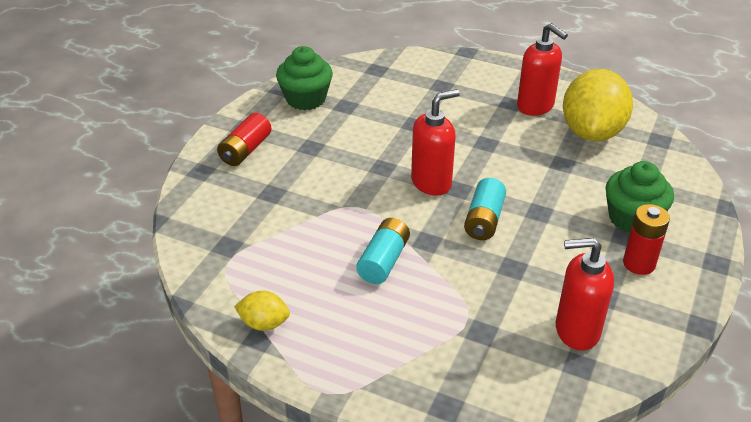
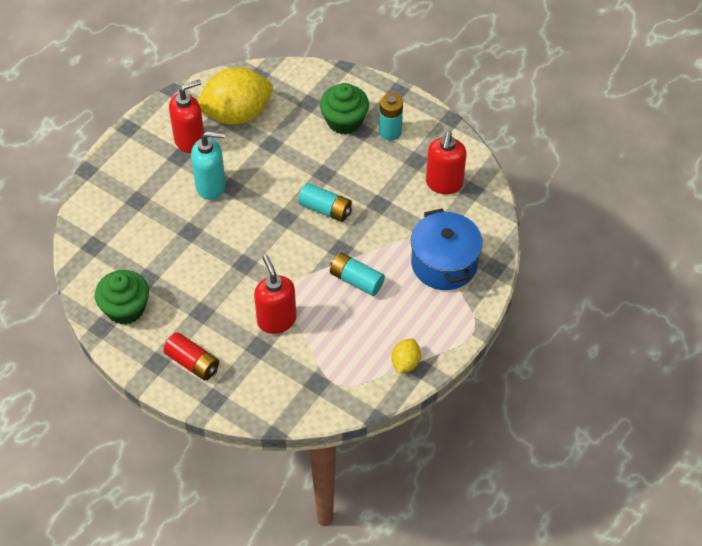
camera: 80 degrees left, 15 degrees up
red soap dispenser [411,89,460,196] -> red soap dispenser moved to [254,255,296,334]
yellow lemon [563,69,633,141] -> yellow lemon turned 45 degrees counterclockwise [197,67,273,125]
red battery [623,204,670,275] -> turquoise battery [379,93,403,141]
none -> turquoise soap dispenser [191,131,226,200]
none -> blue pot [411,208,483,290]

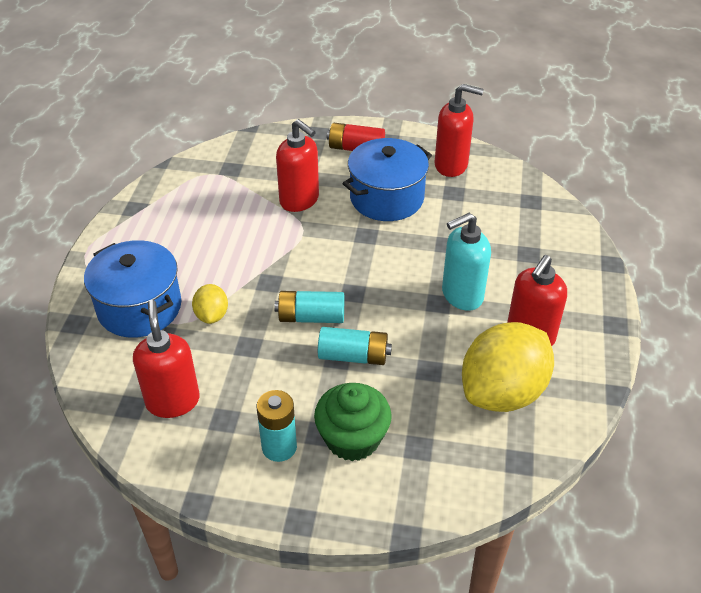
camera: 155 degrees right, 10 degrees down
green cupcake [95,270,149,325] -> red soap dispenser [435,84,484,177]
turquoise battery [330,252,385,296] -> turquoise battery moved to [318,327,392,365]
yellow lemon [392,339,421,374] -> yellow lemon moved to [192,284,228,324]
none -> blue pot [342,138,432,221]

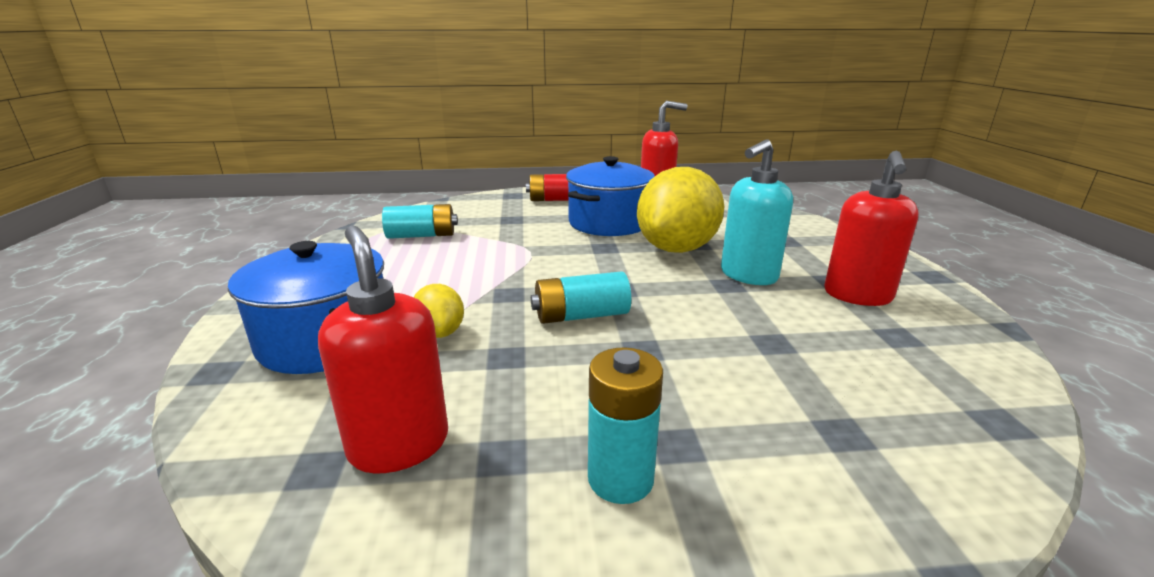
camera: 15 degrees left, 20 degrees down
red soap dispenser [276,119,319,212] -> none
green cupcake [314,383,392,461] -> none
turquoise battery [318,327,392,365] -> turquoise battery moved to [382,204,458,239]
yellow lemon [462,322,554,412] -> yellow lemon moved to [637,167,725,253]

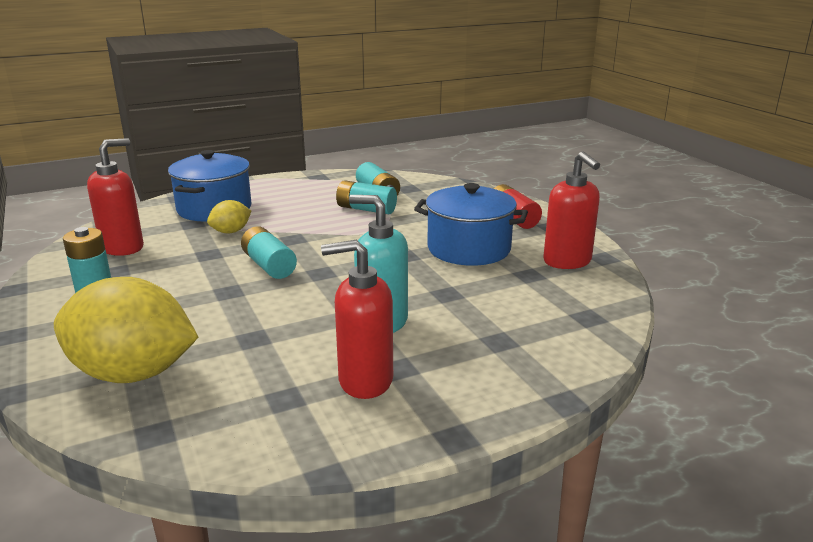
camera: 70 degrees right, 0 degrees up
yellow lemon [637,167,725,253] -> yellow lemon moved to [54,277,198,383]
none -> turquoise battery [336,180,397,214]

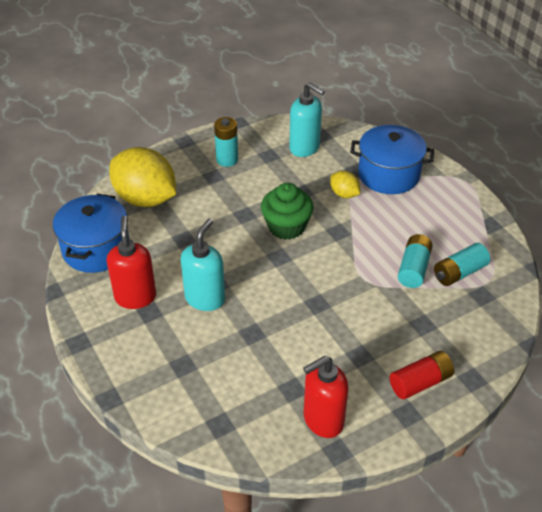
camera: 85 degrees right, 20 degrees up
yellow lemon [54,277,198,383] -> yellow lemon turned 60 degrees counterclockwise [109,147,176,207]
red soap dispenser [87,138,144,256] -> turquoise soap dispenser [289,82,325,157]
turquoise battery [241,226,297,279] -> green cupcake [261,183,314,240]
blue pot [414,183,528,266] -> blue pot moved to [53,194,129,273]

